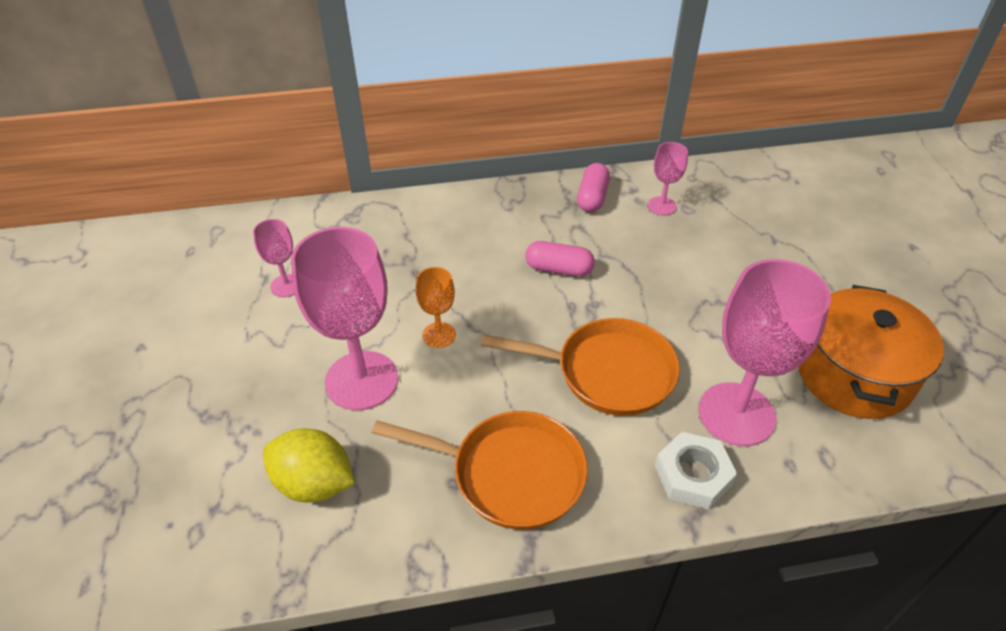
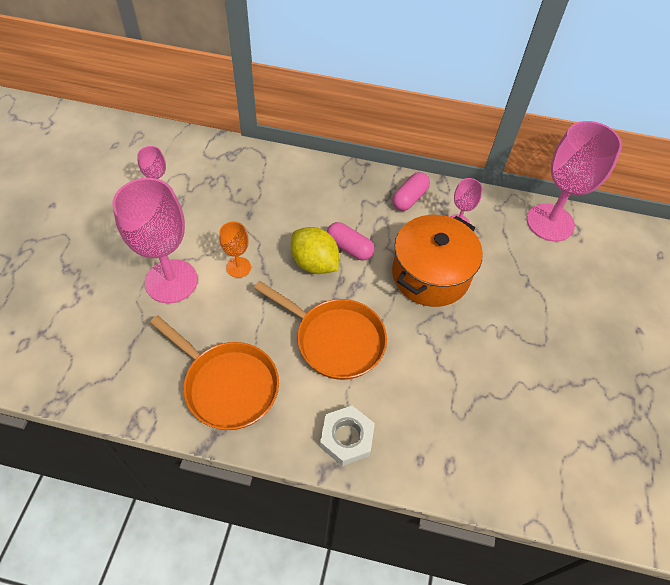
camera: 20 degrees right, 10 degrees up
yellow lemon [263,428,355,502] -> yellow lemon moved to [291,227,339,274]
pink goblet [699,259,831,446] -> pink goblet moved to [527,121,622,242]
orange pot [798,285,944,419] -> orange pot moved to [392,215,483,307]

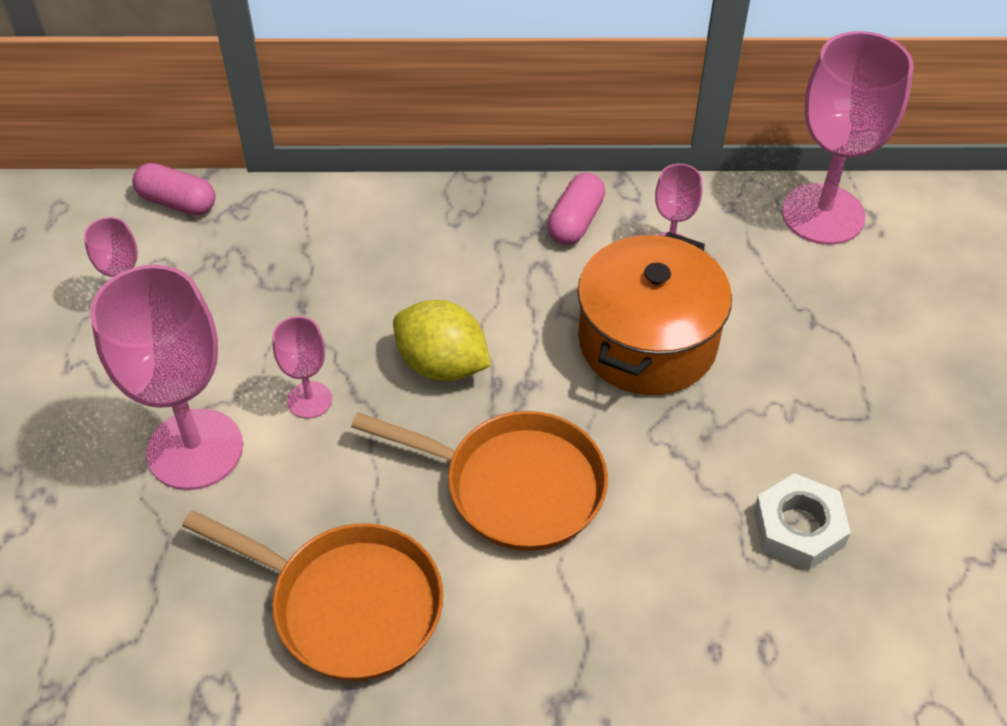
camera: 10 degrees left, 5 degrees down
orange goblet [219,222,251,278] -> pink goblet [273,316,332,418]
white nut [320,406,375,466] -> white nut moved to [754,473,851,570]
pink capsule [327,222,375,260] -> pink capsule moved to [132,163,215,215]

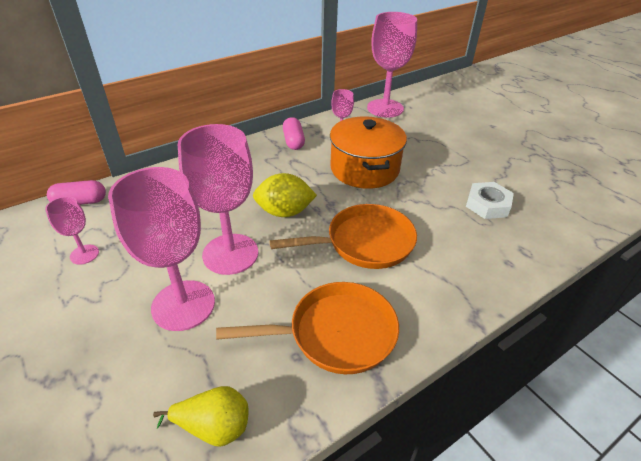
camera: 35 degrees left, 10 degrees down
pink goblet [273,316,332,418] -> pink goblet [178,124,258,275], size x2.07
none -> yellow pear [153,386,249,447]

